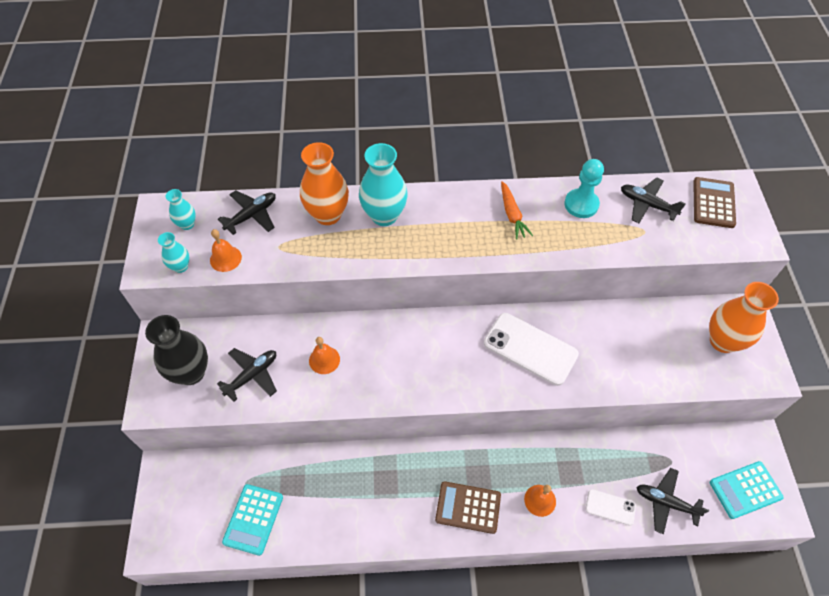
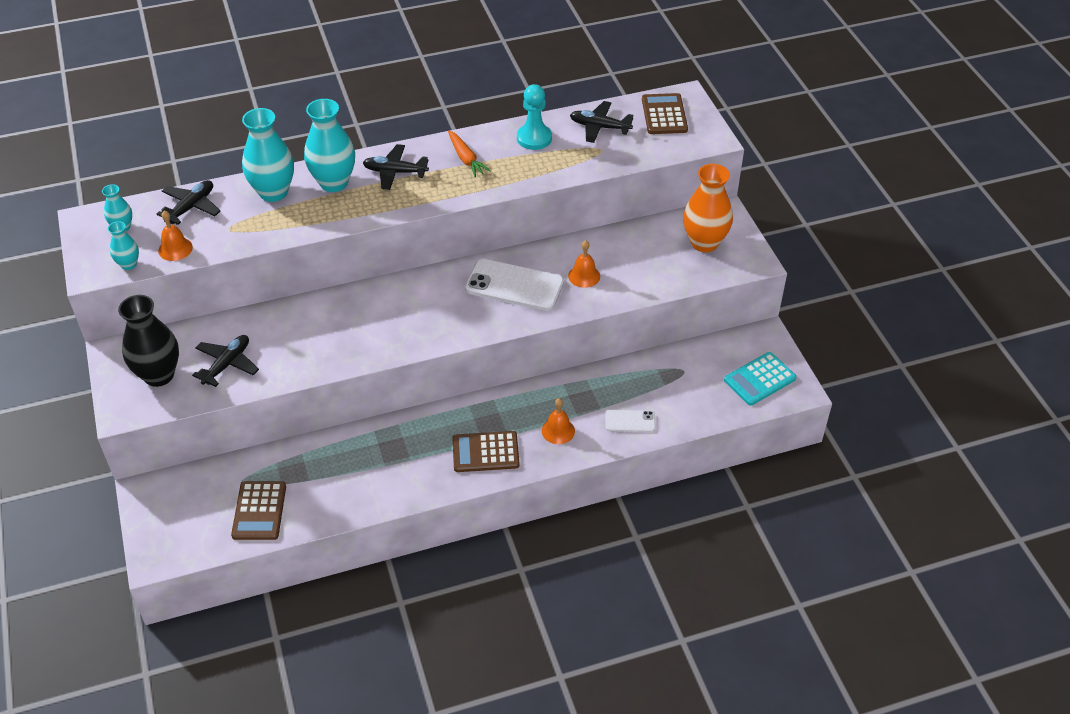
camera: 15 degrees left, 10 degrees down
turquoise calculator [222,484,283,556] -> brown calculator [231,481,286,540]
orange vase [300,142,349,225] -> turquoise vase [242,108,294,202]
orange bell [309,337,340,374] -> orange bell moved to [568,240,600,288]
black plane [636,468,709,534] -> black plane moved to [363,144,429,190]

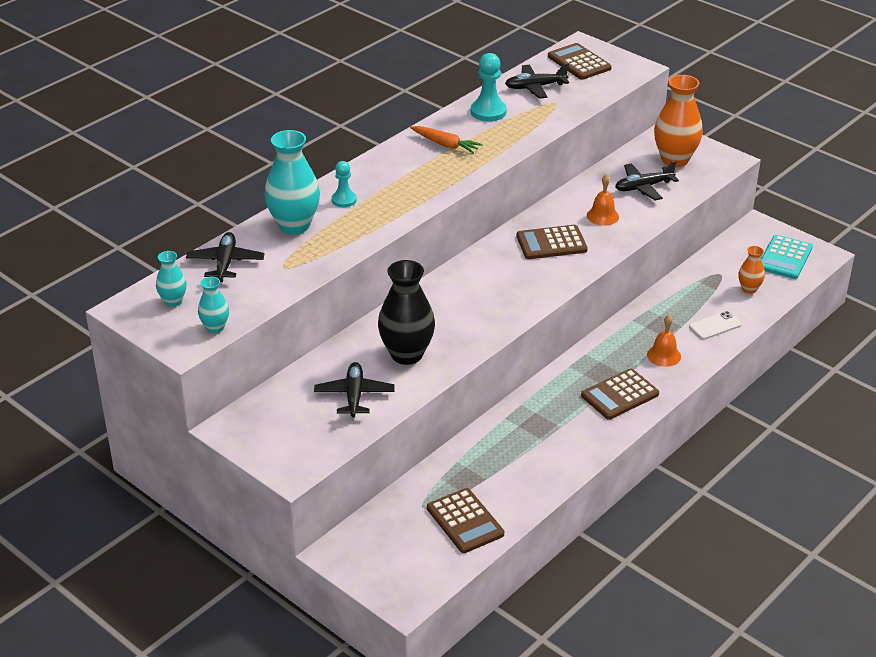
camera: 30 degrees left, 10 degrees down
black vase [118,295,179,387] -> black vase moved to [378,260,435,365]
orange bell [158,210,193,261] -> none
turquoise vase [304,99,355,192] -> turquoise pawn [332,161,357,207]
black plane [363,144,429,190] -> black plane moved to [615,161,679,201]
white phone [465,259,564,311] -> brown calculator [517,225,588,259]
none -> orange vase [739,246,765,294]

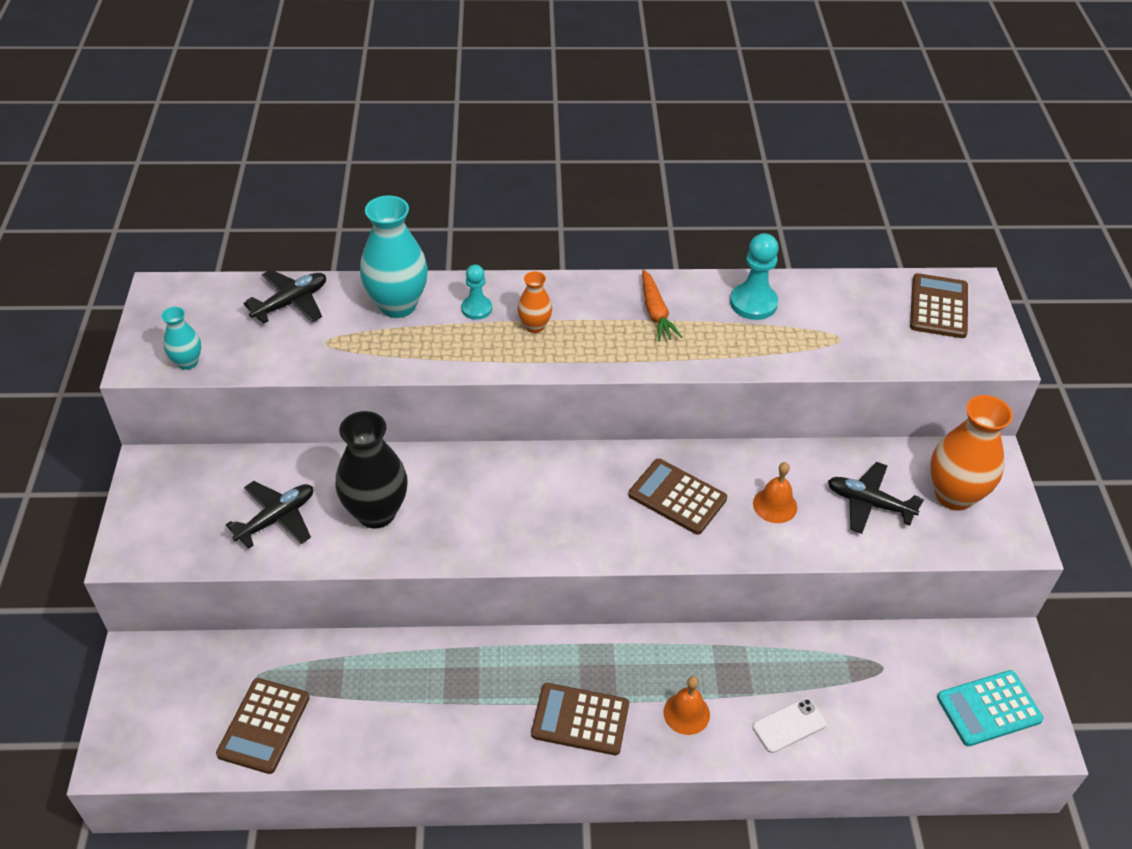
camera: 45 degrees right, 10 degrees up
turquoise vase [156,251,187,307] -> none
black plane [505,63,569,99] -> none
white phone [689,311,741,340] -> white phone turned 45 degrees counterclockwise [753,698,827,753]
orange vase [739,246,765,294] -> orange vase moved to [517,271,552,333]

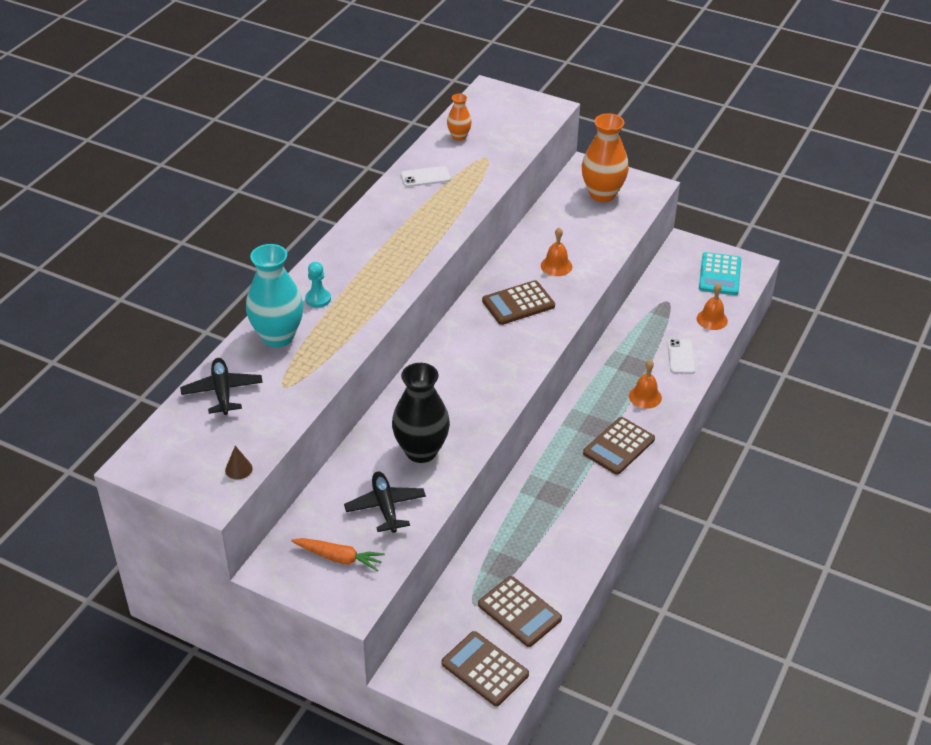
camera: 60 degrees left, 5 degrees down
turquoise vase [161,307,201,370] -> brown cone [225,446,253,480]
orange vase [517,271,552,333] -> orange vase moved to [447,94,472,141]
orange carrot [642,270,682,341] -> orange carrot moved to [291,538,385,571]
turquoise pawn [730,233,779,320] -> white phone [401,166,451,187]
black plane [828,462,924,534] -> none
brown calculator [910,273,968,338] -> brown calculator moved to [441,631,529,706]
none -> orange bell [697,283,728,330]

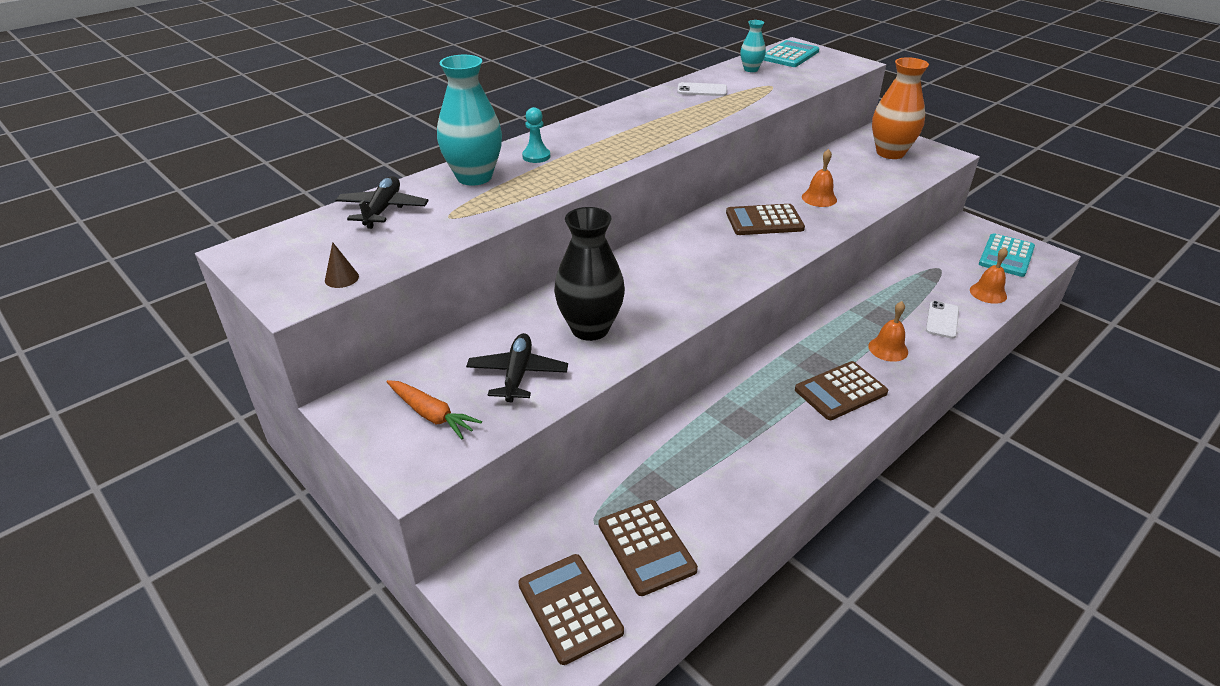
camera: 20 degrees right, 5 degrees down
orange vase [447,94,472,141] -> turquoise vase [740,20,766,72]
none -> turquoise calculator [763,40,819,67]

